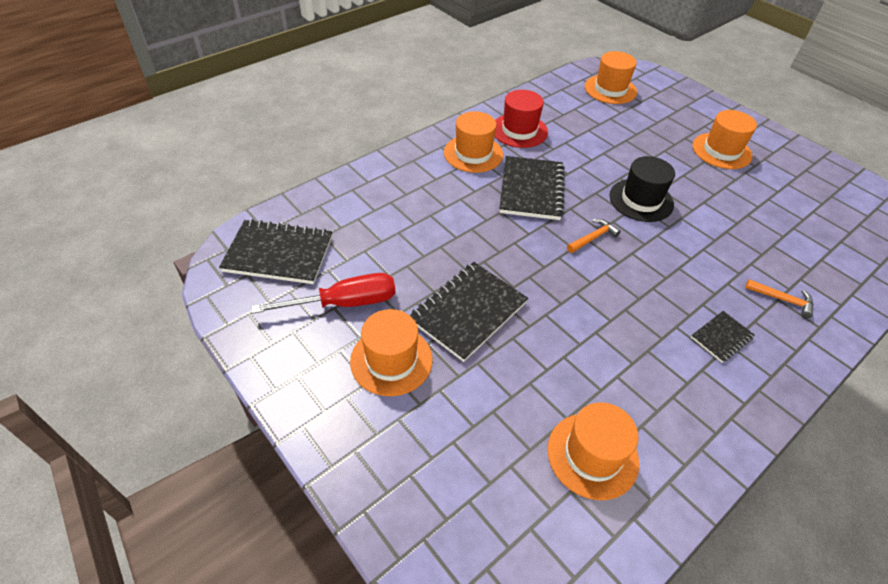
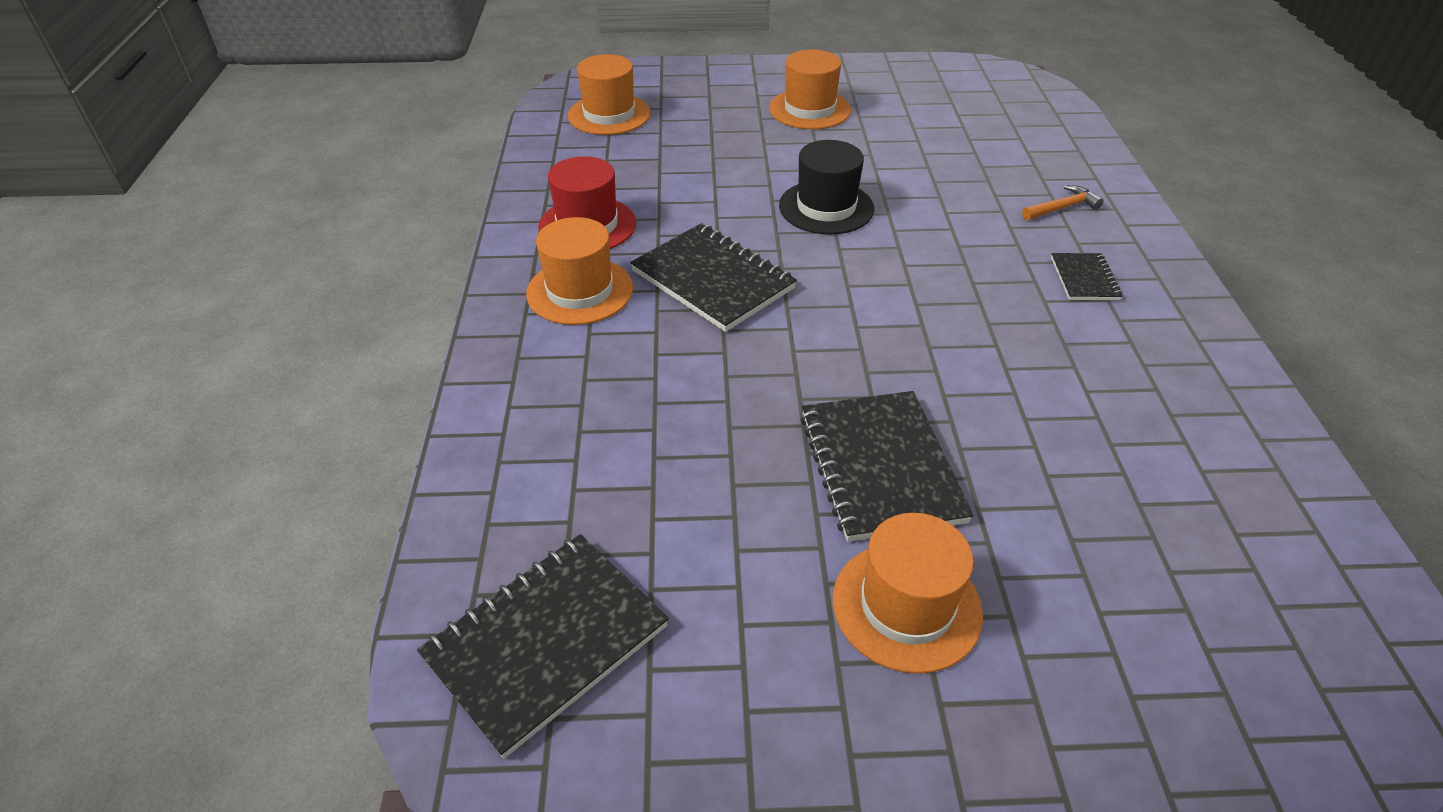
camera: 50 degrees left, 5 degrees down
red screwdriver [251,273,395,314] -> none
orange hat [547,402,639,500] -> none
orange hammer [567,219,621,253] -> none

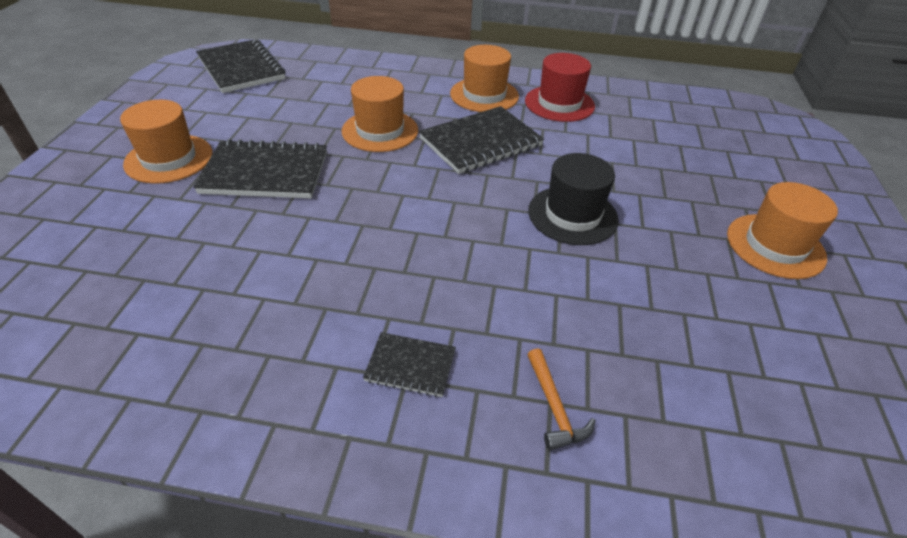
camera: 100 degrees right, 0 degrees up
orange hat [568,54,651,135] -> orange hat moved to [341,76,418,152]

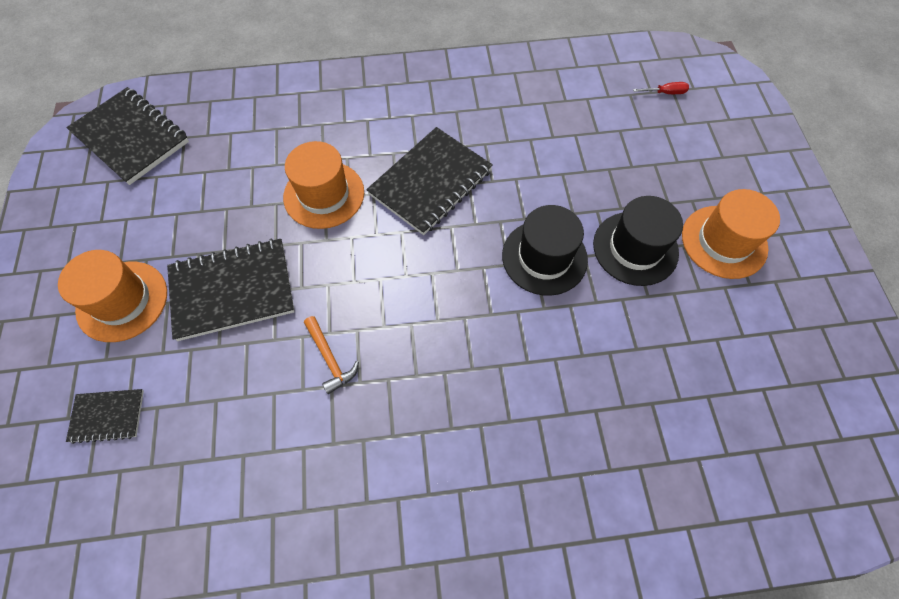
camera: 15 degrees left, 20 degrees up
black notebook [363,332,456,397] -> black notebook moved to [66,389,144,444]
orange hat [450,45,519,112] -> none
red hat [525,53,595,122] -> none
orange hammer [527,348,596,450] -> orange hammer moved to [304,316,359,394]
none -> black hat [593,196,683,286]
none -> red screwdriver [633,82,689,94]

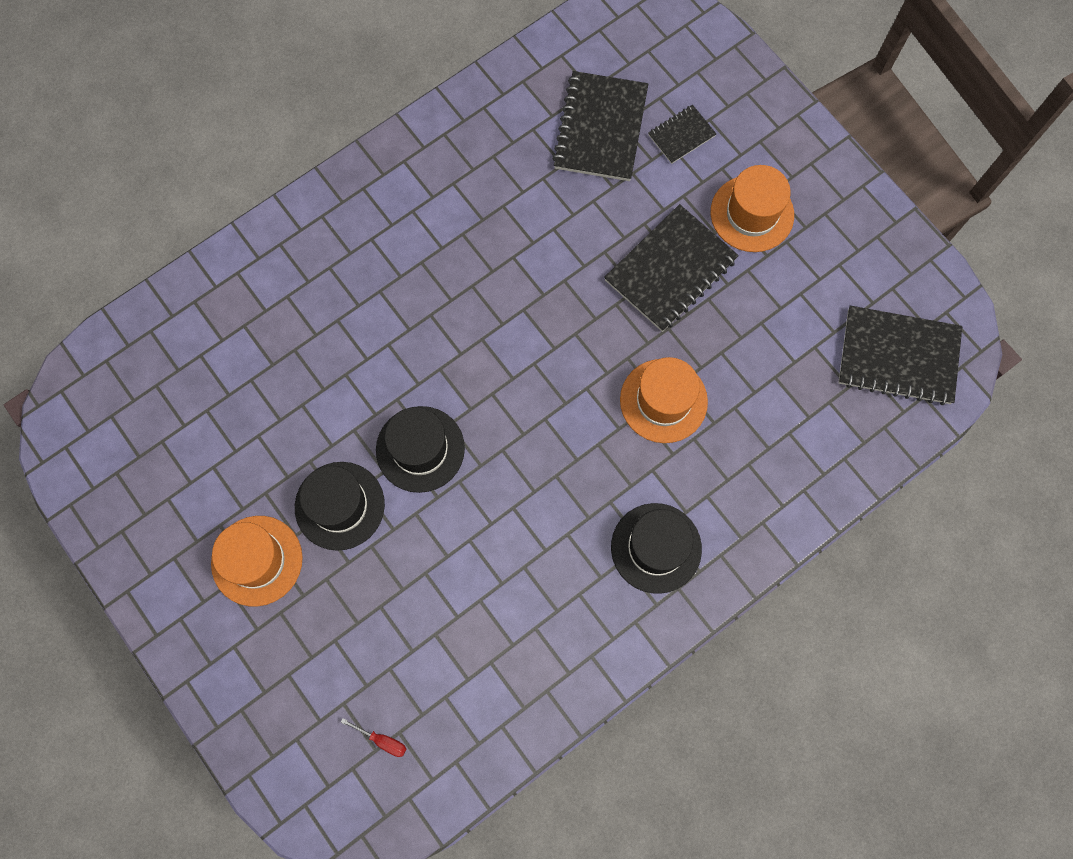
camera: 150 degrees right, 10 degrees up
orange hammer [304,316,359,394] -> none
black notebook [366,127,493,235] -> black notebook moved to [552,71,648,181]
red screwdriver [633,82,689,94] -> red screwdriver turned 120 degrees counterclockwise [341,718,406,757]
none -> black hat [611,503,702,594]

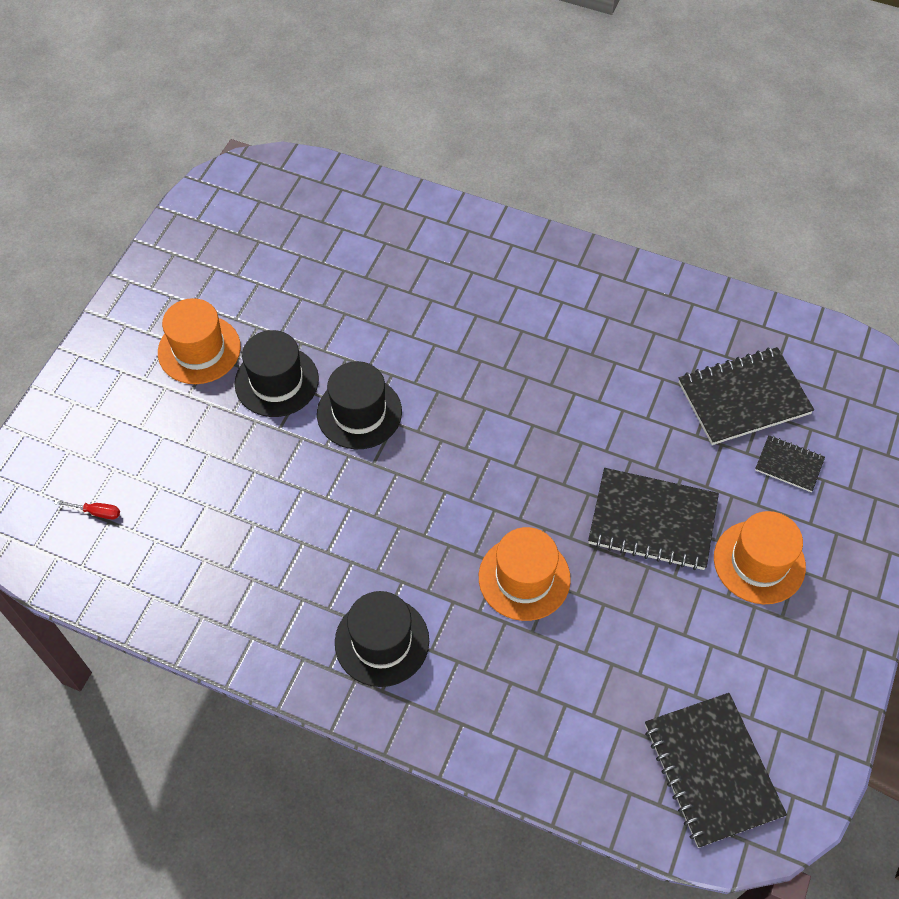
camera: 60 degrees right, 15 degrees down
red screwdriver [341,718,406,757] -> red screwdriver turned 75 degrees counterclockwise [54,500,120,519]

